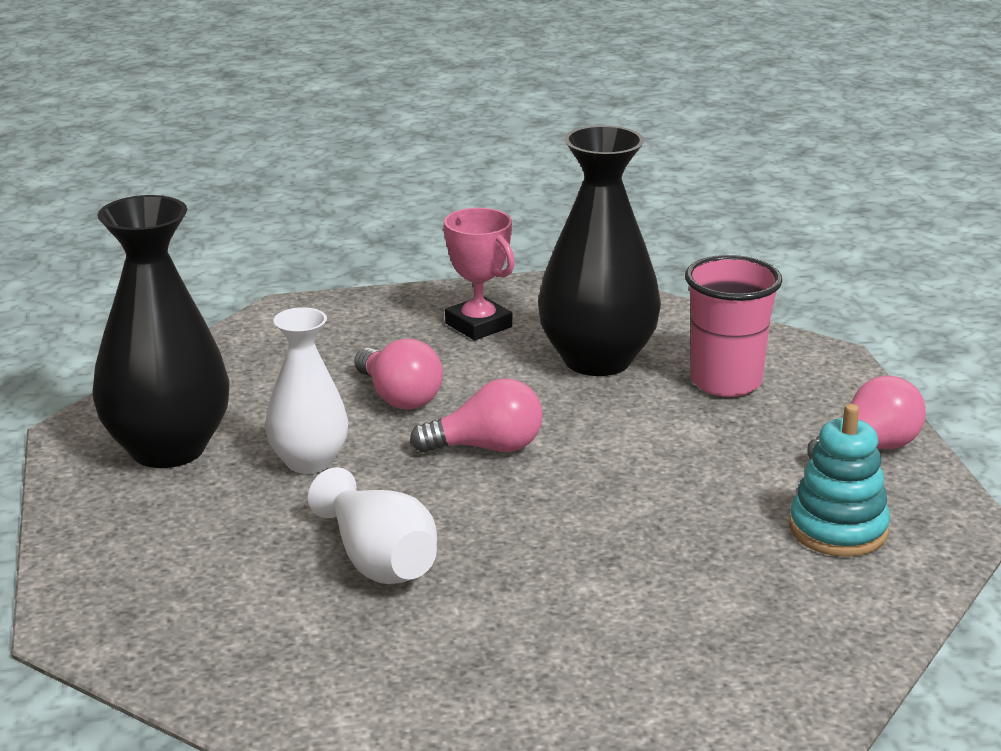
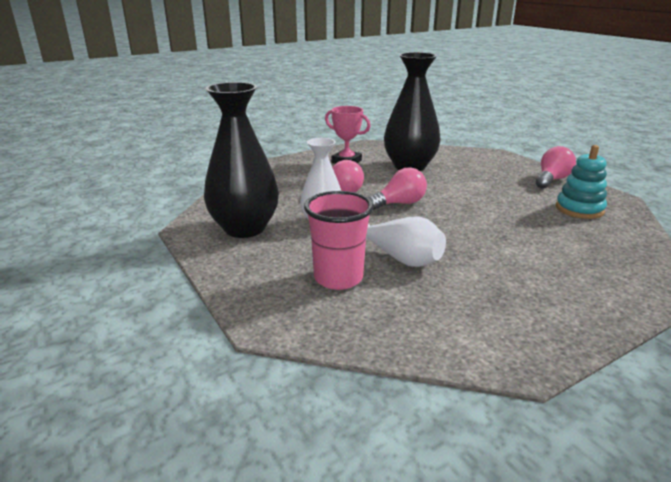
camera: 20 degrees left, 0 degrees up
pink cup [685,255,782,397] -> pink cup moved to [304,191,373,290]

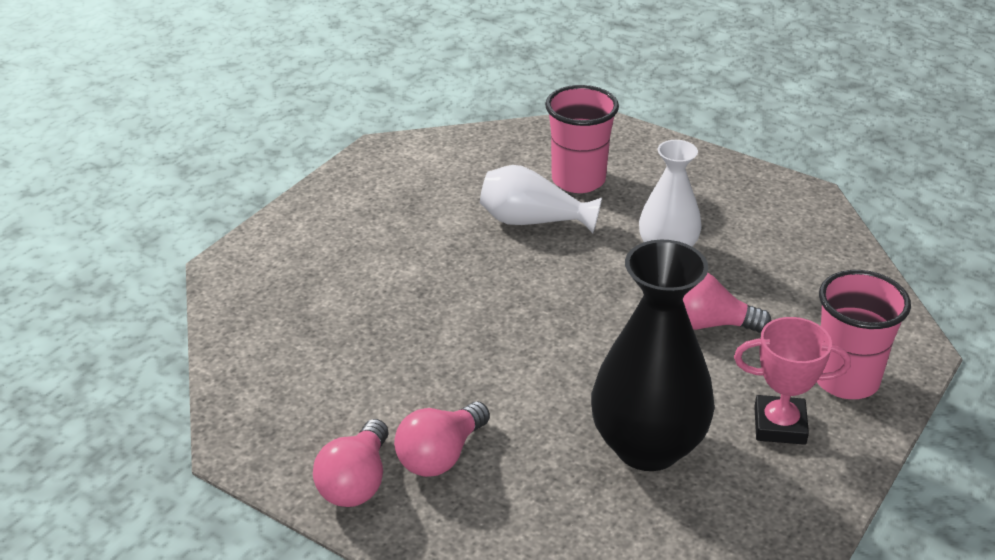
camera: 155 degrees right, 10 degrees up
black vase [204,82,279,238] -> none
pink light bulb [368,167,427,210] -> pink light bulb moved to [394,402,490,477]
turquoise stacking toy [556,145,607,219] -> none
none -> pink cup [817,270,911,399]

